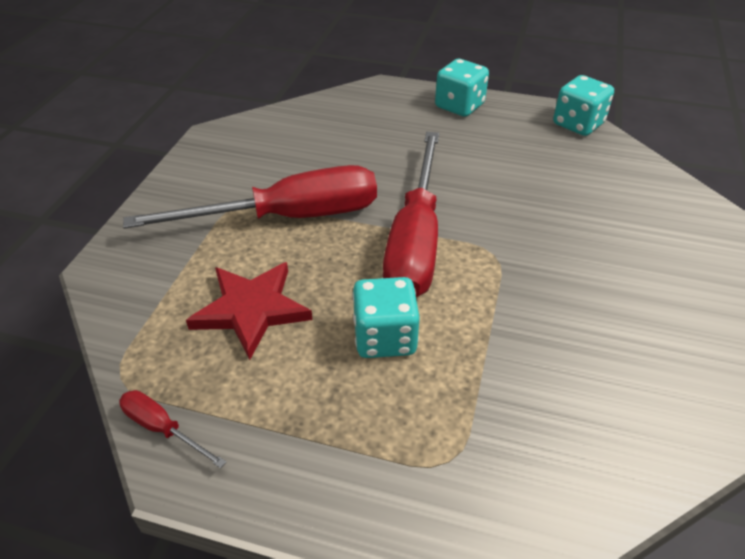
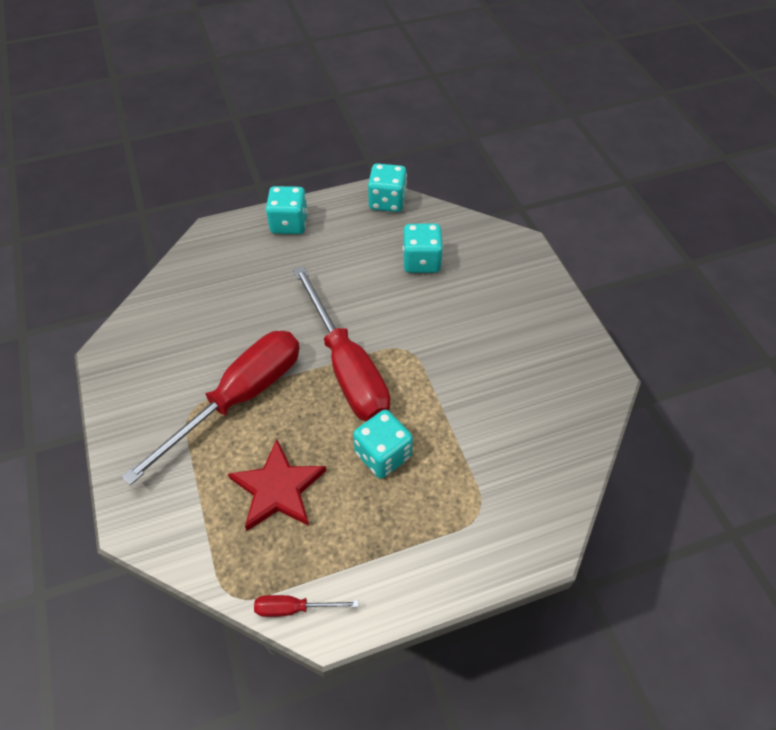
camera: 35 degrees left, 10 degrees up
none -> turquoise dice [403,223,443,273]

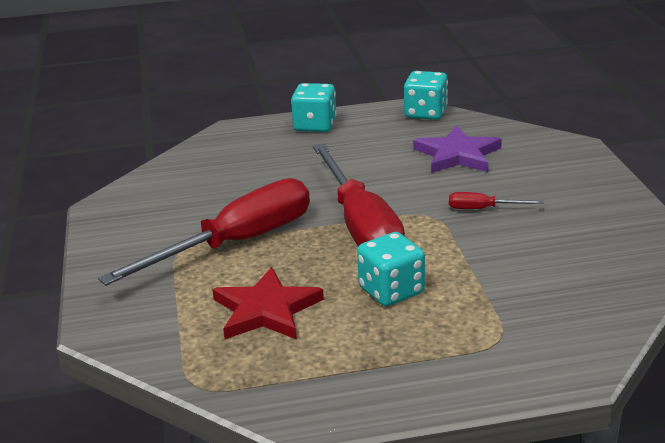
camera: 10 degrees right, 25 degrees down
red screwdriver [254,595,359,617] -> red screwdriver moved to [449,192,544,209]
turquoise dice [403,223,443,273] -> purple star [413,125,502,173]

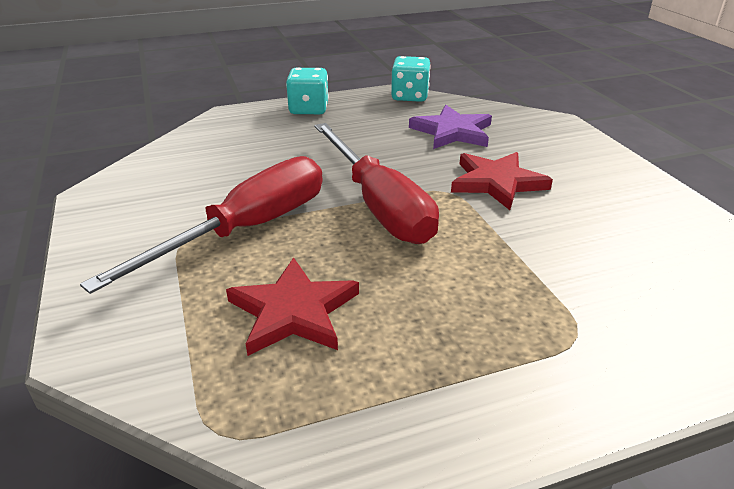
camera: 10 degrees left, 5 degrees up
turquoise dice [357,232,425,306] -> none
red screwdriver [449,192,544,209] -> red star [451,152,553,210]

